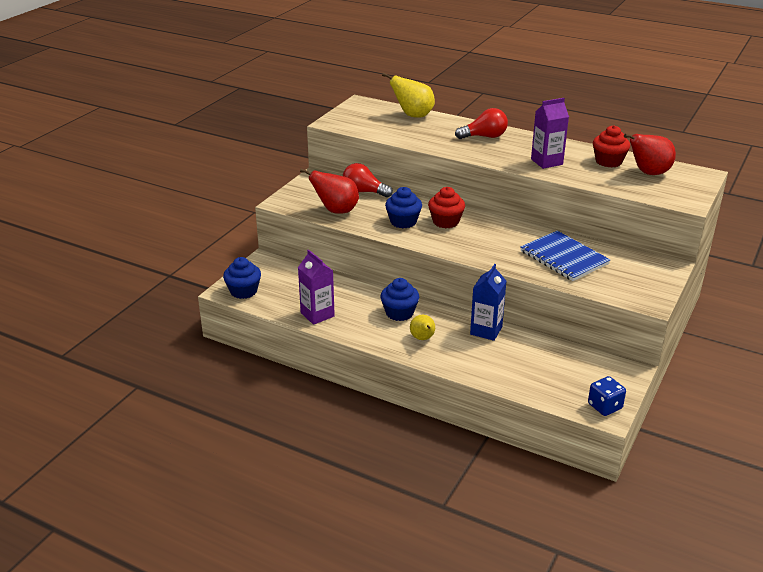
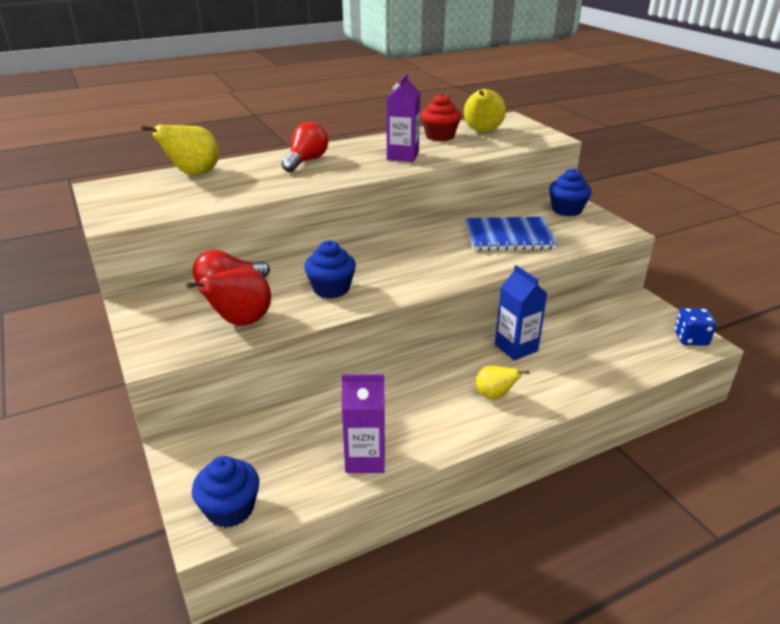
camera: 55 degrees left, 0 degrees up
blue cupcake [381,278,419,321] -> blue cupcake moved to [549,168,592,216]
red cupcake [428,187,465,228] -> none
red pear [624,134,676,175] -> yellow pear [464,89,506,132]

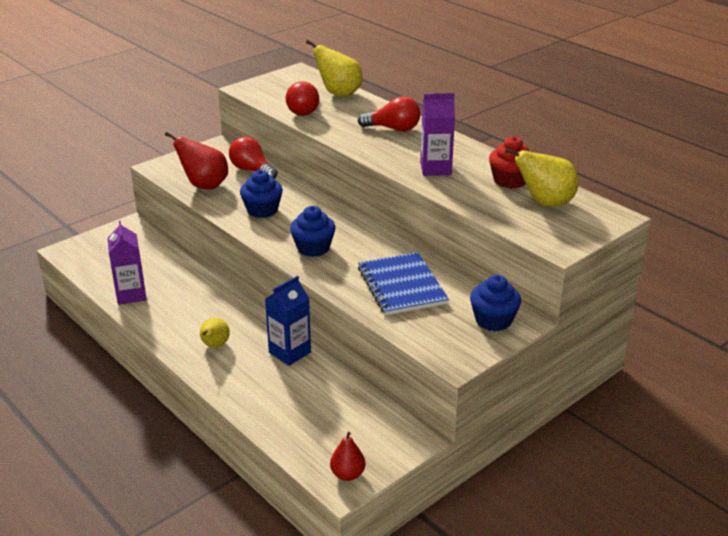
camera: 75 degrees right, 0 degrees up
blue cupcake [192,456,259,528] -> blue cupcake moved to [290,206,336,257]
blue dice [675,308,716,346] -> red pear [330,432,365,481]
none -> red light bulb [286,81,319,116]

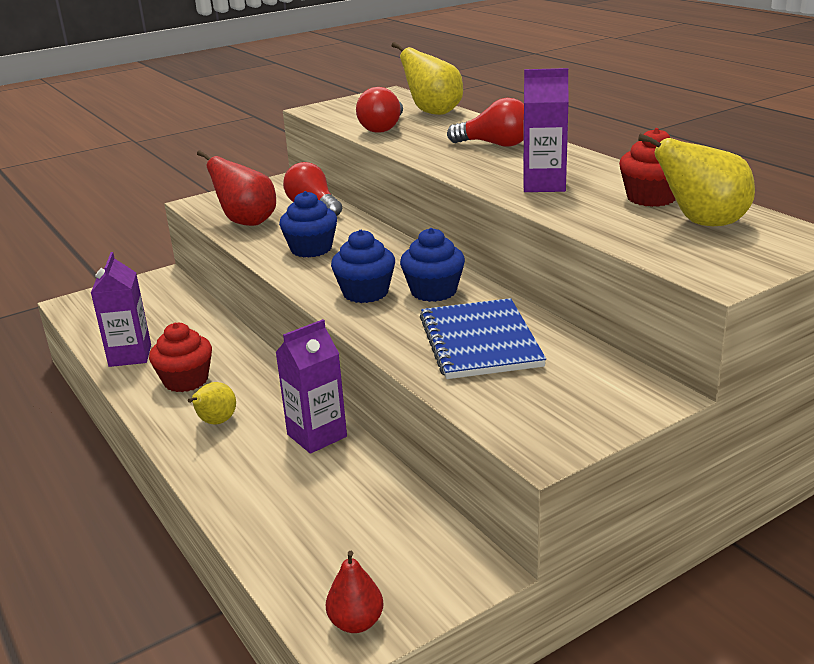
camera: 10 degrees right, 5 degrees down
blue carton [265,276,311,366] -> purple carton [275,319,347,454]
blue cupcake [470,275,521,331] -> blue cupcake moved to [400,228,465,302]
none -> red cupcake [149,323,212,392]

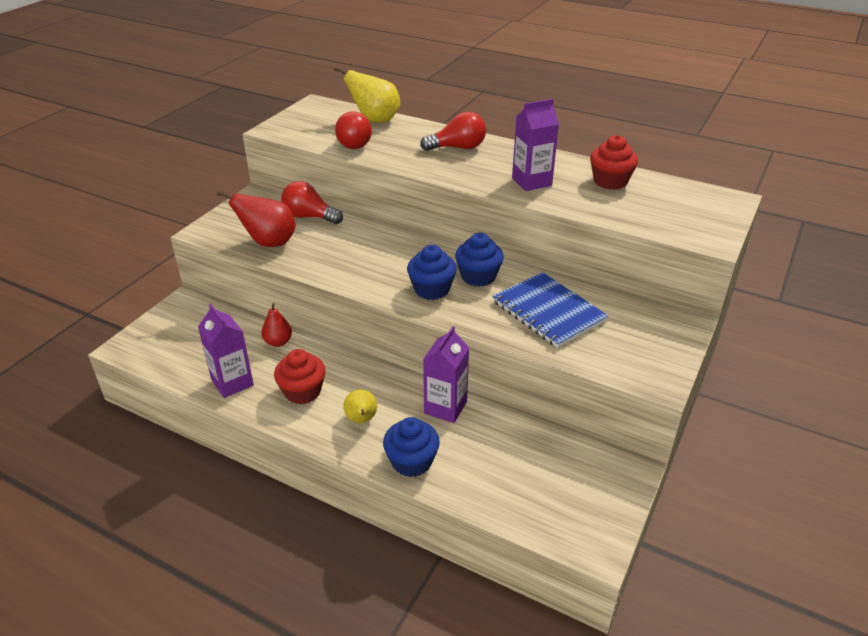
camera: 30 degrees left, 10 degrees up
blue cupcake [279,191,337,258] -> blue cupcake moved to [383,417,440,477]
red pear [326,551,383,633] -> red pear moved to [261,303,292,347]
yellow pear [638,133,755,226] -> none

